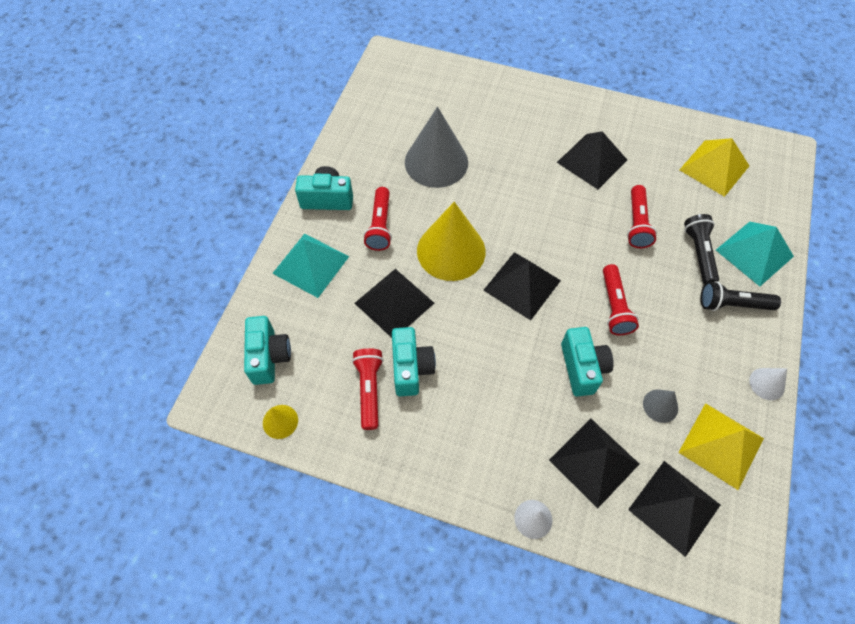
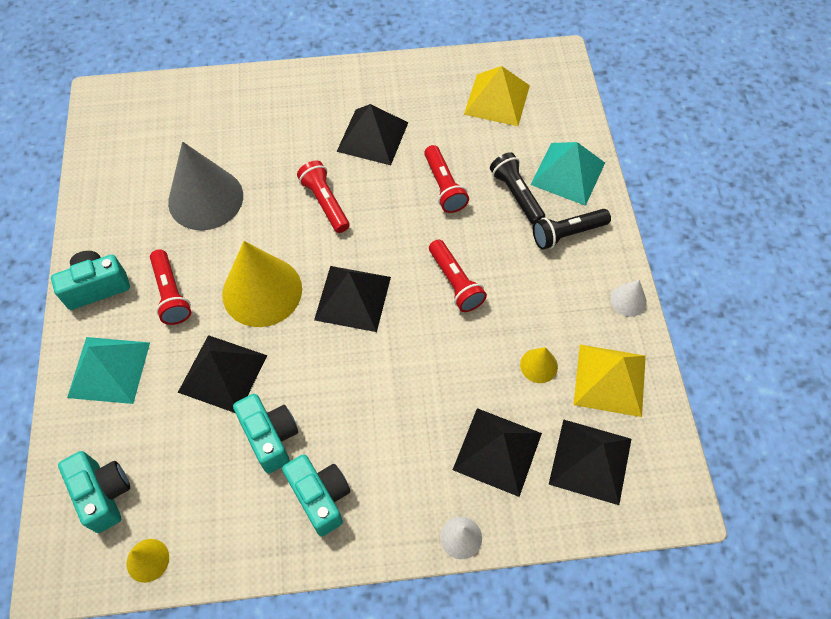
camera: 25 degrees left, 0 degrees up
red flashlight [352,348,384,430] -> red flashlight moved to [297,161,350,233]
turquoise camera [561,327,614,397] -> turquoise camera moved to [282,454,350,536]
grey cone [643,390,678,423] -> yellow cone [520,347,558,383]

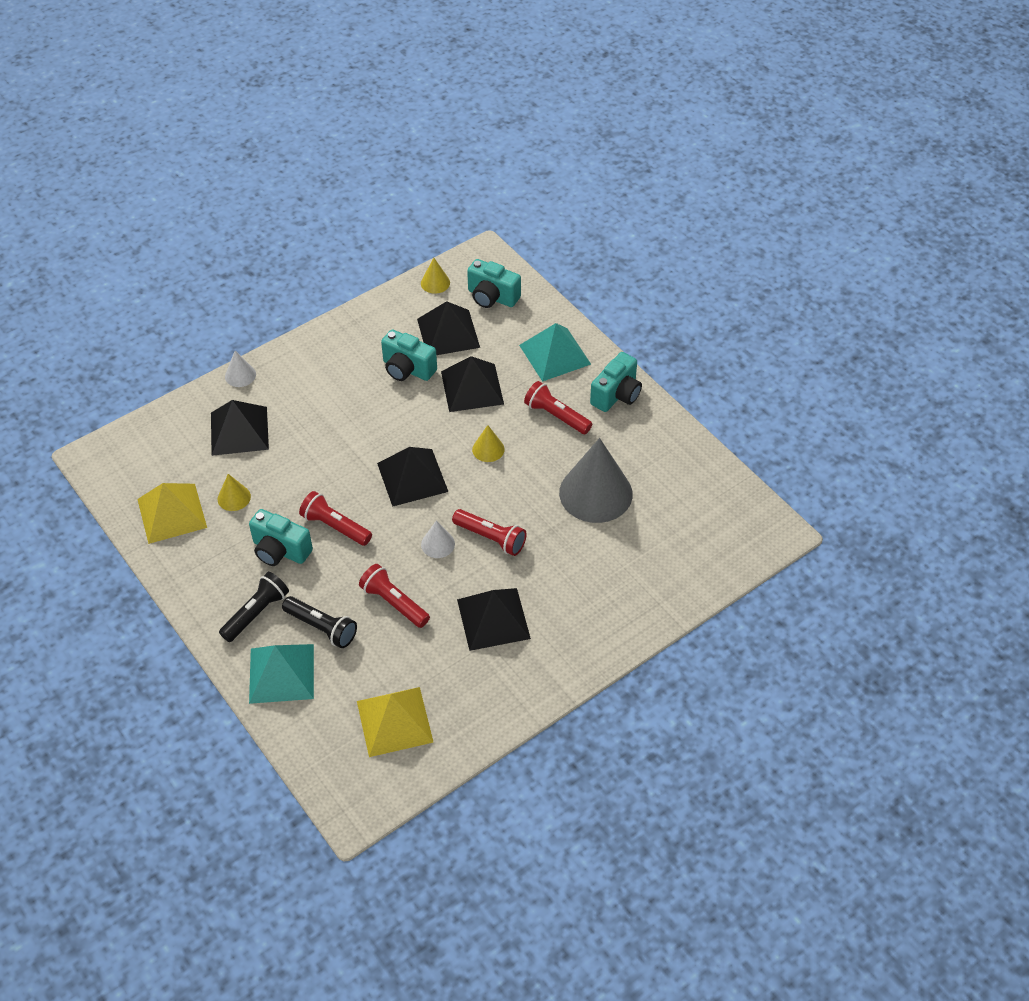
camera: 150 degrees right, 10 degrees down
yellow cone [222,241,302,327] -> yellow cone [472,425,505,462], size x0.45
turquoise camera [282,454,350,536] -> turquoise camera moved to [249,509,313,566]
black pyramid [549,419,631,505] -> black pyramid moved to [417,301,480,355]
white cone [610,280,647,317] -> white cone moved to [421,521,455,558]

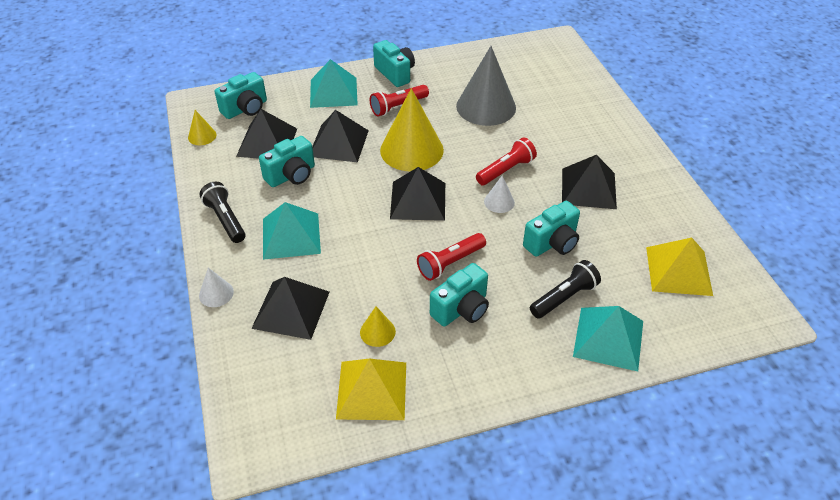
camera: 70 degrees left, 5 degrees down
black flashlight [219,572,289,642] -> black flashlight moved to [199,182,246,243]
red flashlight [359,564,430,628] -> turquoise camera [523,201,580,257]
yellow cone [472,425,505,462] -> yellow cone [380,88,444,171], size x2.22
none -> turquoise pyramid [263,202,321,260]

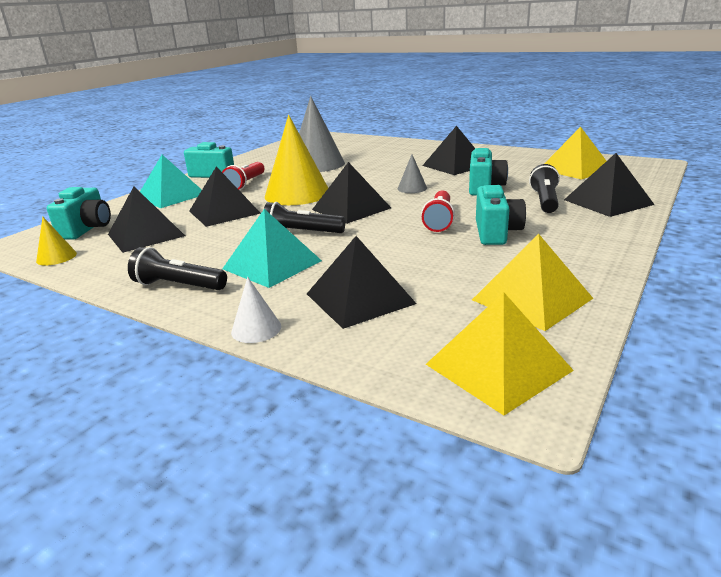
camera: 40 degrees left, 20 degrees down
turquoise camera [259,136,315,187] -> none
yellow cone [360,306,396,347] -> none
red flashlight [476,137,537,185] -> none
white cone [484,176,515,213] -> grey cone [397,154,427,193]
turquoise pyramid [573,306,643,372] -> black pyramid [564,153,655,217]
none -> black flashlight [264,202,345,233]
none -> yellow pyramid [426,292,574,415]

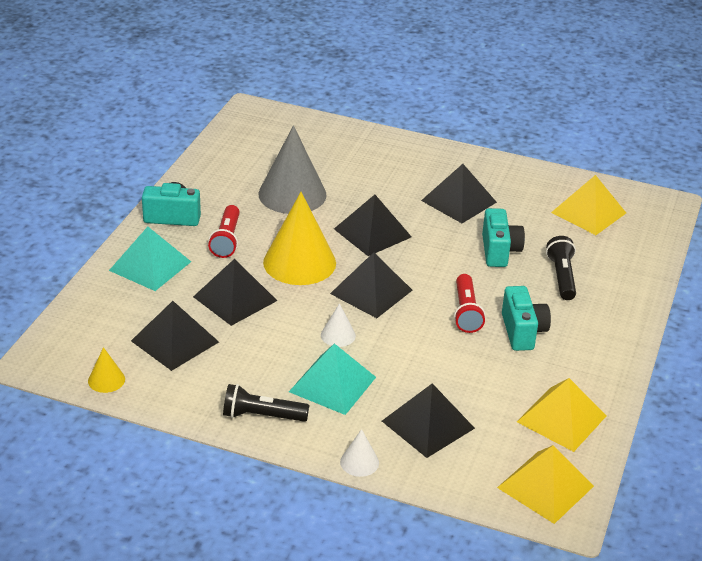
camera: 15 degrees left, 10 degrees up
turquoise camera [47,187,111,240] -> none
black flashlight [264,202,345,233] -> white cone [321,303,356,347]
grey cone [397,154,427,193] -> none
black pyramid [564,153,655,217] -> black pyramid moved to [334,195,412,256]

